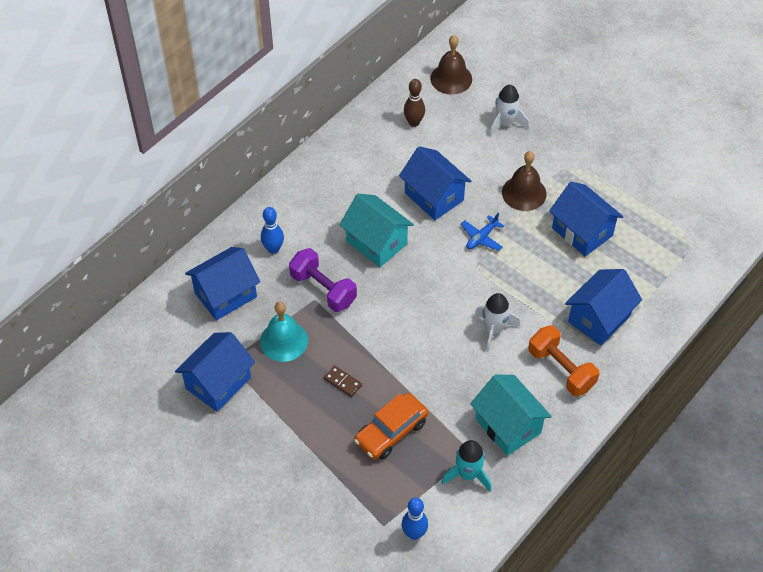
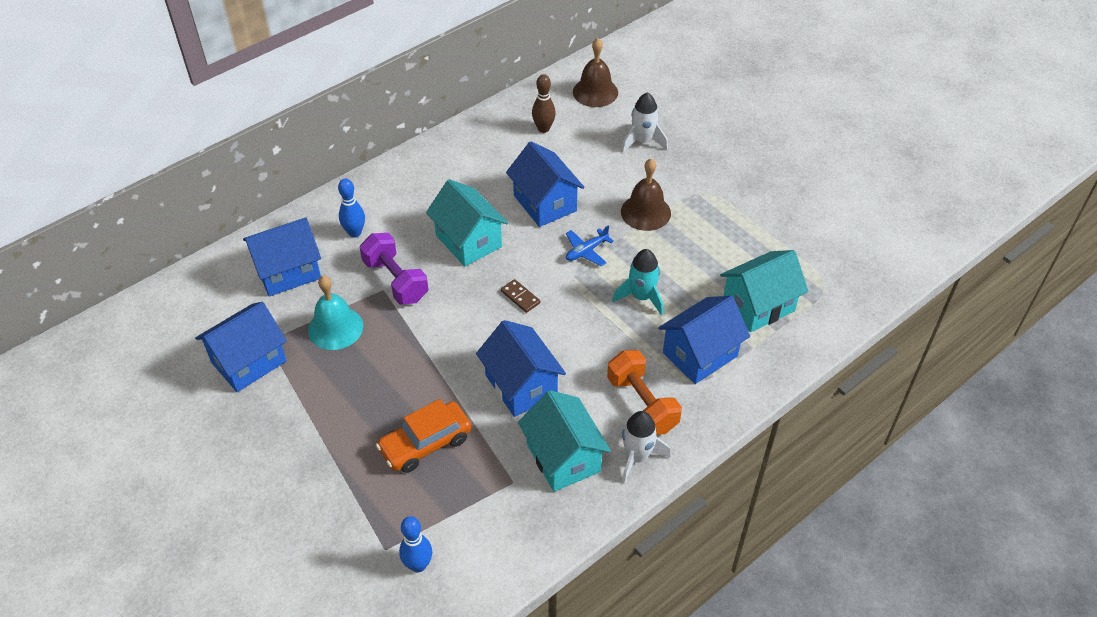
camera: 10 degrees right, 5 degrees down
brown domino [324,365,362,397] -> brown domino moved to [501,279,540,313]
turquoise rocket [441,440,492,492] -> turquoise rocket moved to [612,249,663,316]
white rocket [475,293,520,352] -> white rocket moved to [617,411,671,484]
blue house [549,182,623,256] -> blue house moved to [476,320,566,417]
none -> turquoise house [720,250,808,332]

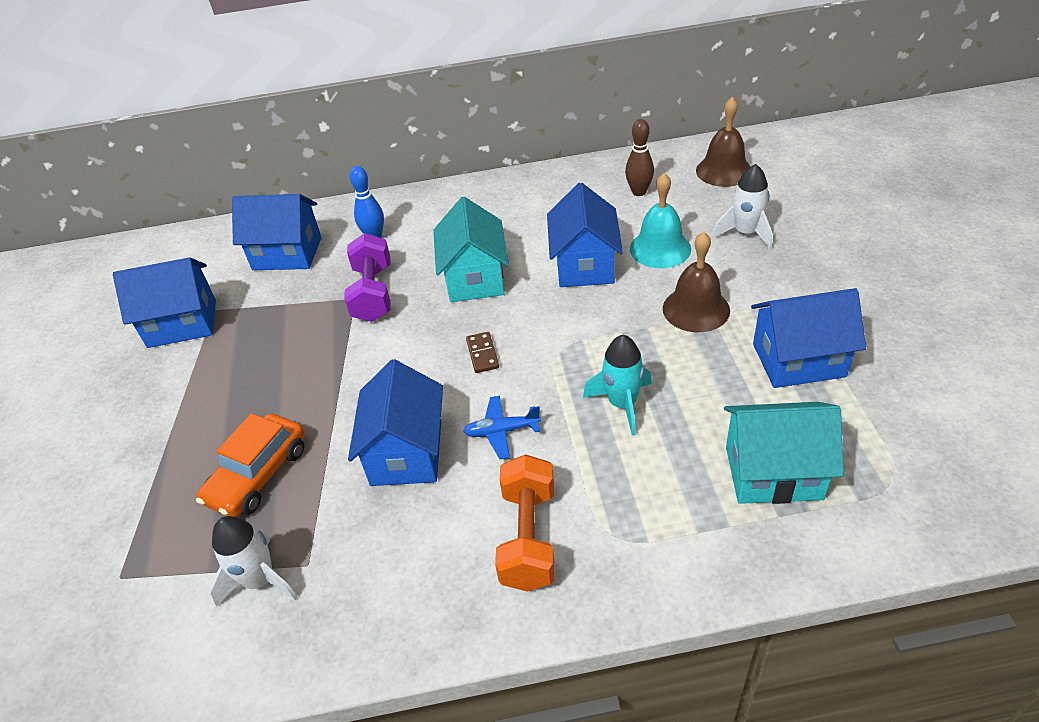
camera: 35 degrees right, 5 degrees down
turquoise bell [308,276,363,350] -> turquoise bell moved to [630,173,691,268]
orange car [376,399,472,473] -> orange car turned 60 degrees counterclockwise [196,413,305,517]
blue bowling pin [399,516,432,572] -> none
turquoise house [518,390,611,492] -> none
blue plane [566,225,614,266] -> blue plane moved to [463,396,541,459]
white rocket [617,411,671,484] -> white rocket moved to [209,516,298,607]
blue house [658,296,750,384] -> blue house moved to [751,288,866,388]

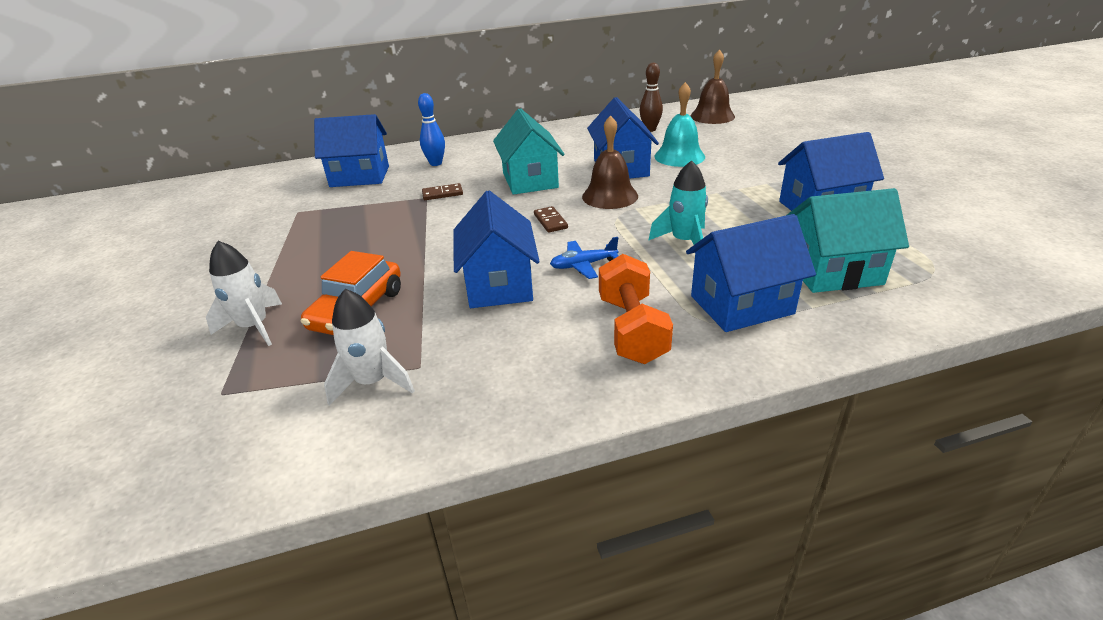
camera: 10 degrees left, 10 degrees down
blue house [113,257,216,348] -> blue house moved to [686,214,816,332]
purple dumbbell [344,233,390,322] -> brown domino [422,183,463,200]
brown bell [663,232,730,332] -> brown bell moved to [582,115,638,209]
white rocket [712,164,773,250] -> white rocket moved to [206,241,282,346]

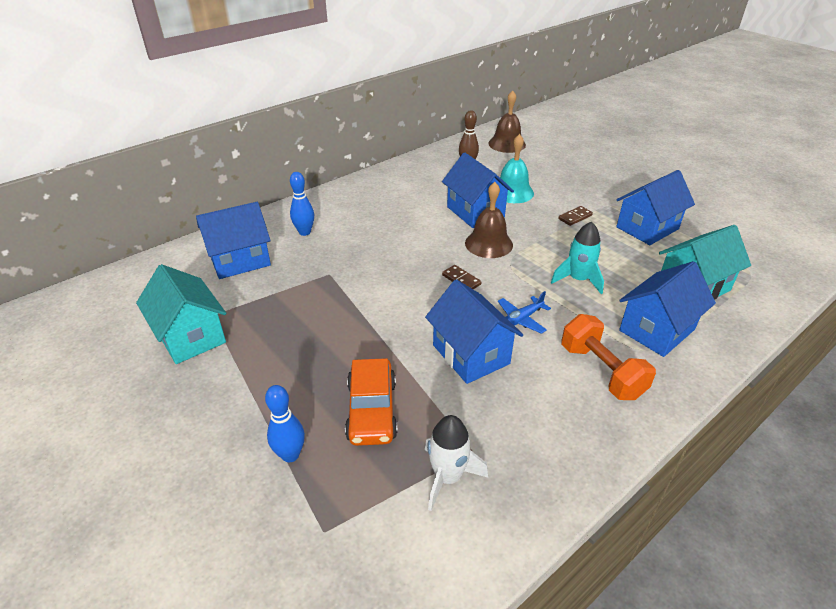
camera: 25 degrees left, 5 degrees up
white rocket [206,241,282,346] -> blue bowling pin [265,385,305,462]
brown domino [422,183,463,200] -> brown domino moved to [558,206,593,226]
turquoise house [493,108,565,195] -> turquoise house moved to [136,264,226,364]

